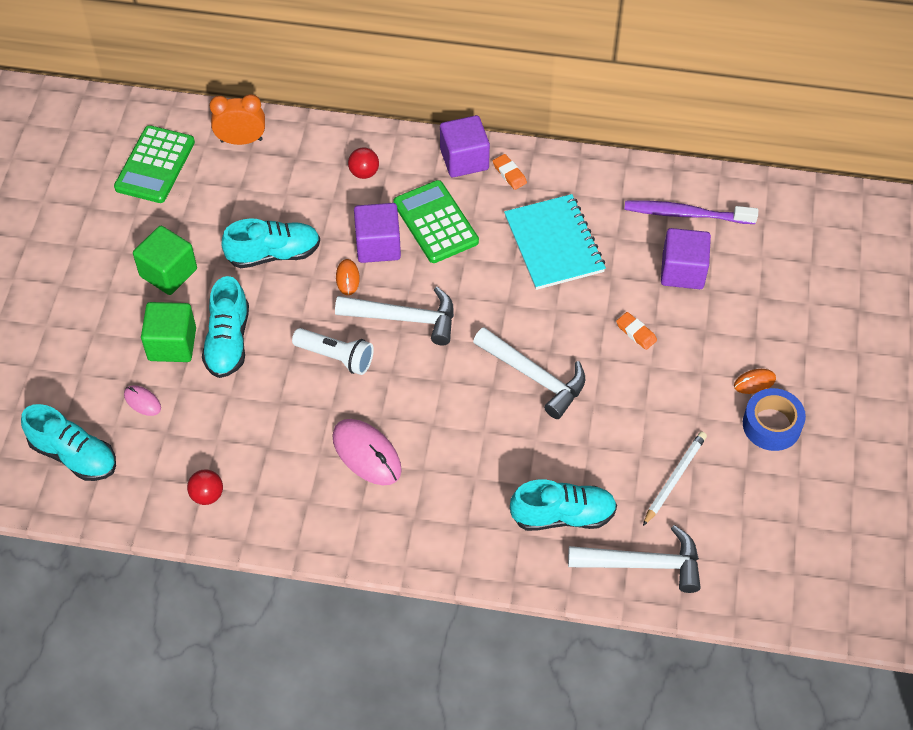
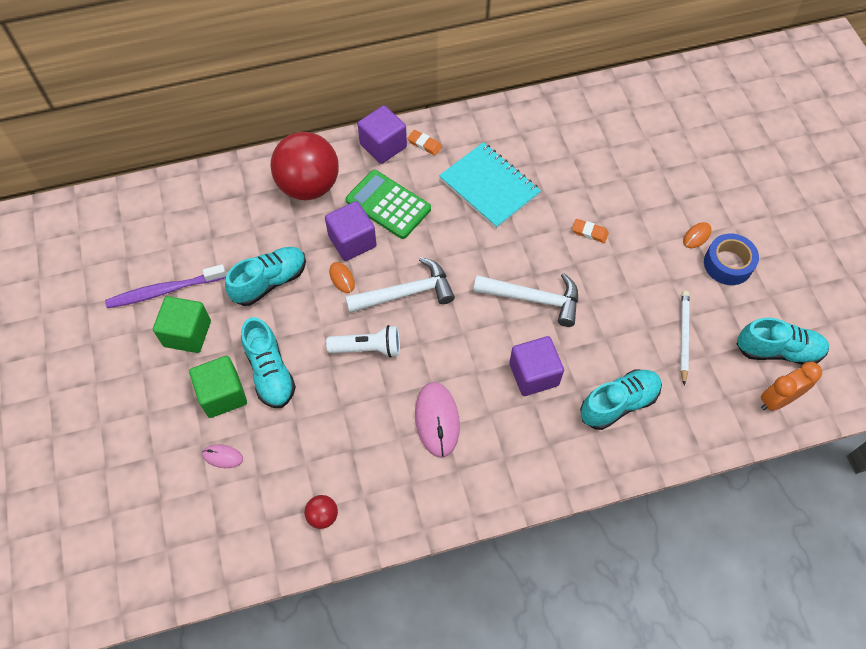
camera: 25 degrees left, 5 degrees up
turquoise shoe [21,404,116,481] -> turquoise shoe moved to [736,318,829,365]
green calculator [114,125,195,203] -> none
orange clock [209,94,265,145] -> orange clock moved to [761,362,822,411]
pink mouse [332,419,402,485] -> pink mouse turned 60 degrees clockwise [415,382,460,458]
red ball [348,148,379,179] -> red ball [270,132,339,200], size x2.42
white hammer [568,525,701,593] -> none
purple toothbrush [624,200,758,224] -> purple toothbrush moved to [105,264,227,308]
purple cube [661,228,711,289] -> purple cube moved to [509,336,564,396]

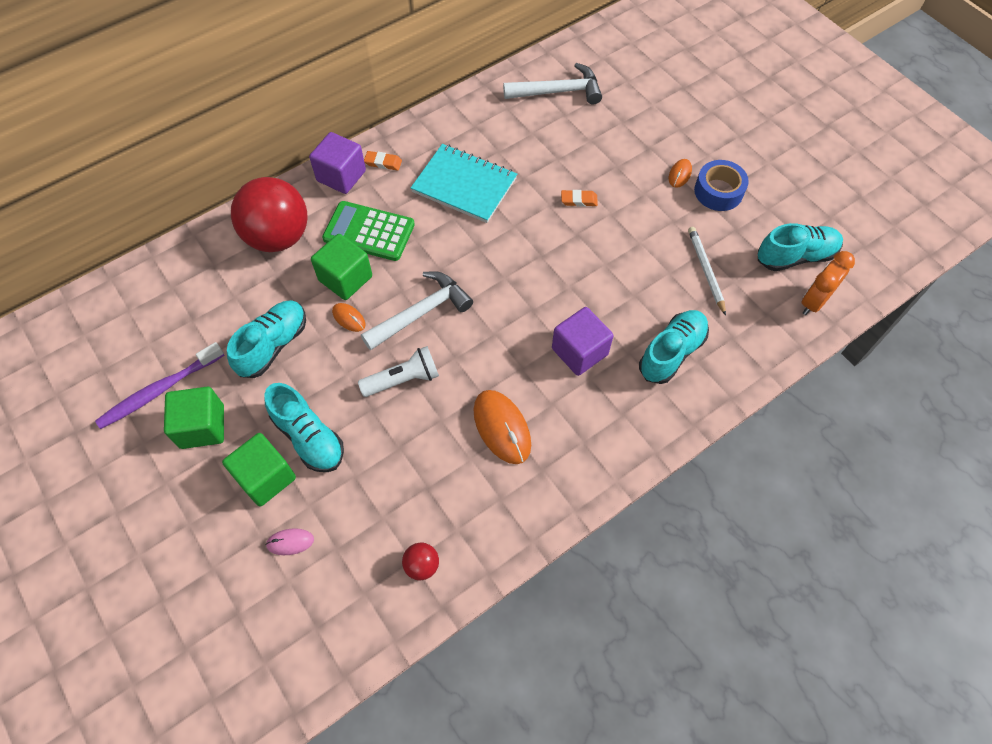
camera: 20 degrees left, 0 degrees up
purple cube [325,201,377,261] -> green cube [311,234,372,300]
pink mouse [415,382,460,458] -> orange mouse [473,390,531,464]
white hammer [473,273,578,327] -> white hammer moved to [503,63,602,104]

